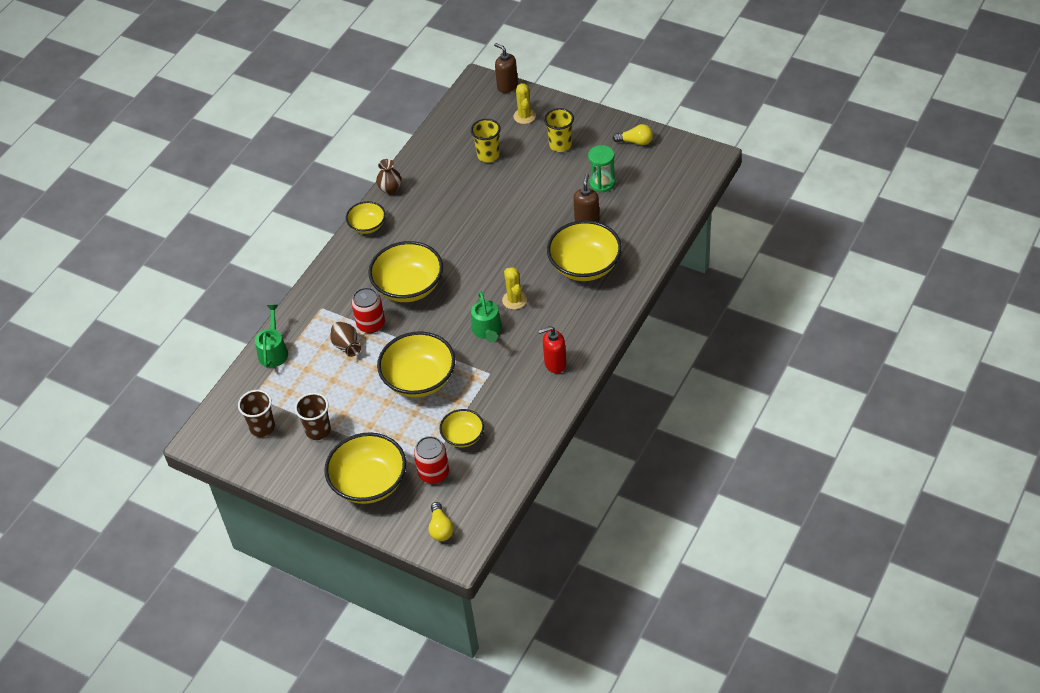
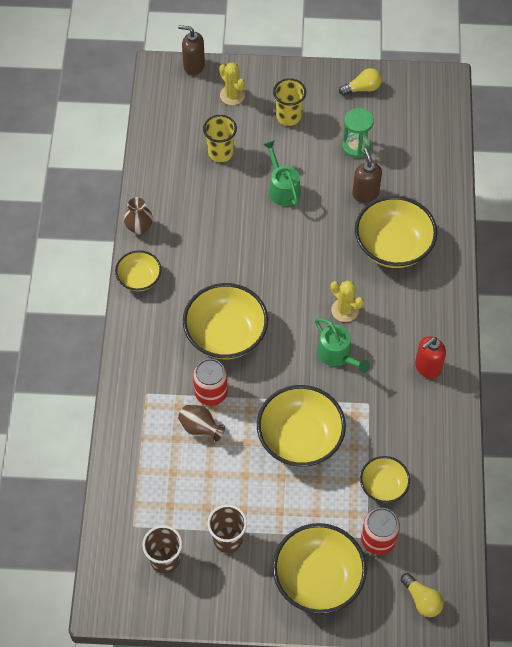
camera: 30 degrees left, 10 degrees up
green watering can [255,305,288,368] -> green watering can moved to [263,141,301,206]

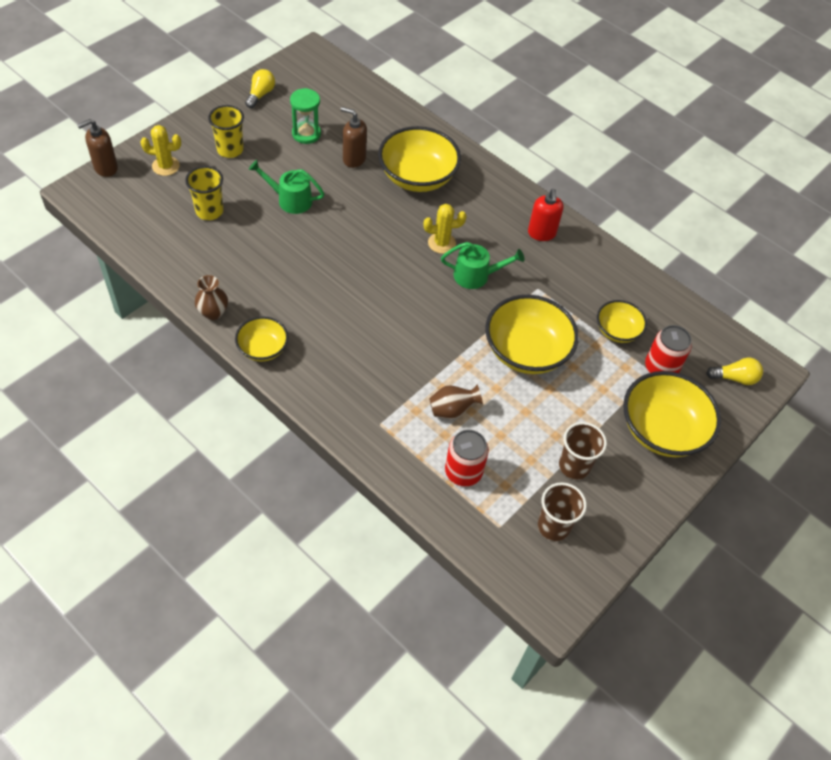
camera: 55 degrees left, 5 degrees down
yellow bowl [183,283,268,359] -> none
red can [193,359,228,406] -> red can moved to [445,430,489,486]

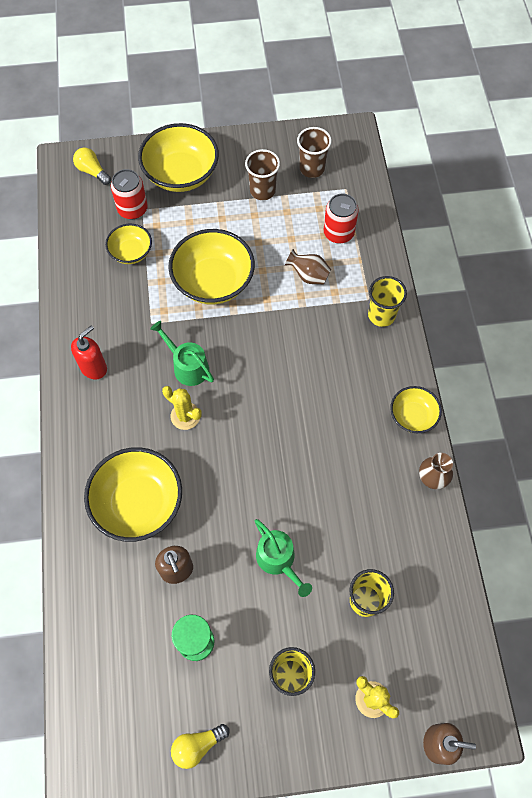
camera: 135 degrees left, 10 degrees up
none -> yellow cup [368,276,407,327]

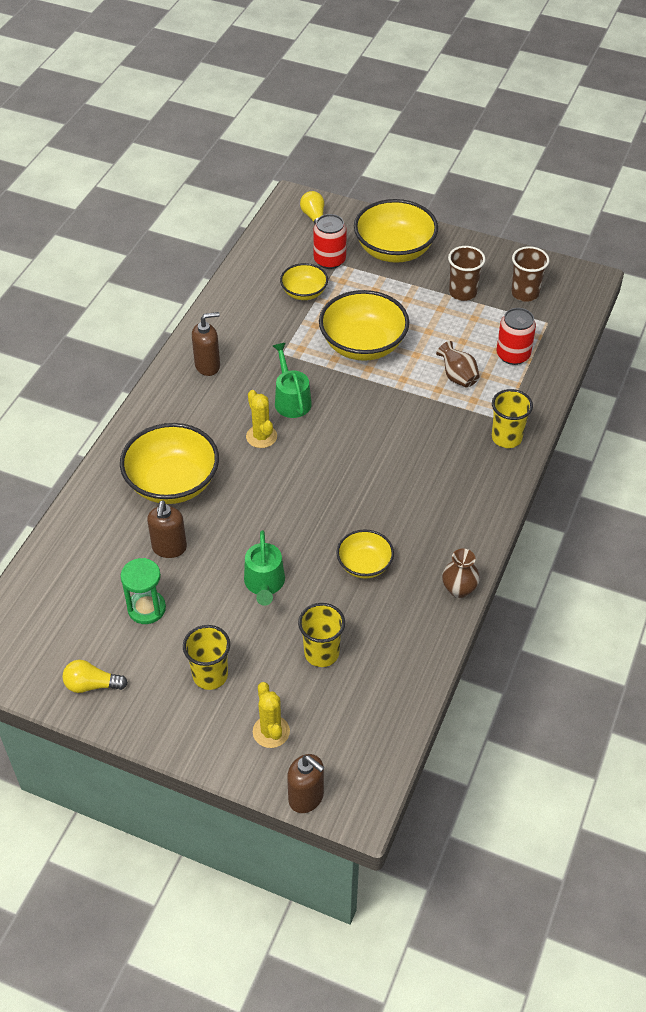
camera: 30 degrees right, 15 degrees down
red soap dispenser [71,325,107,379] -> brown soap dispenser [192,312,220,376]
yellow bowl [390,386,442,433] -> yellow bowl moved to [336,530,394,578]

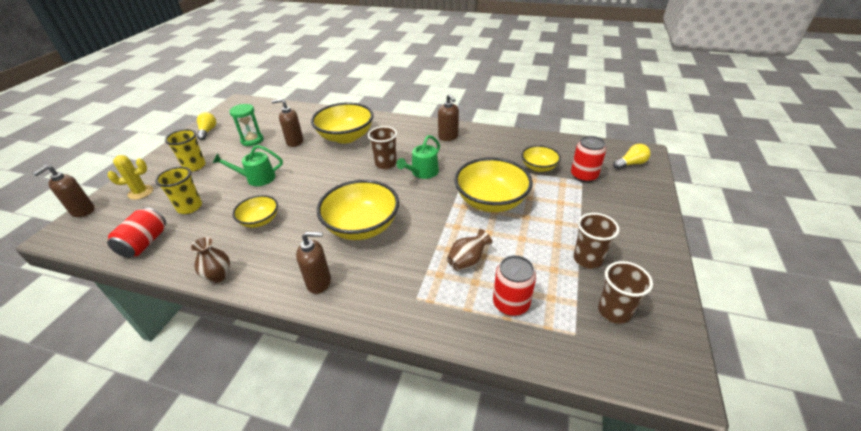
camera: 85 degrees right, 10 degrees down
yellow cactus [246,390,277,448] -> brown cup [368,126,397,169]
green watering can [273,343,312,418] -> green watering can turned 150 degrees clockwise [396,135,440,179]
yellow bowl [354,199,438,263] -> yellow bowl moved to [317,180,399,240]
yellow cup [492,389,533,448] -> none
none -> red can [107,207,166,258]
none -> brown soap dispenser [296,232,331,294]

